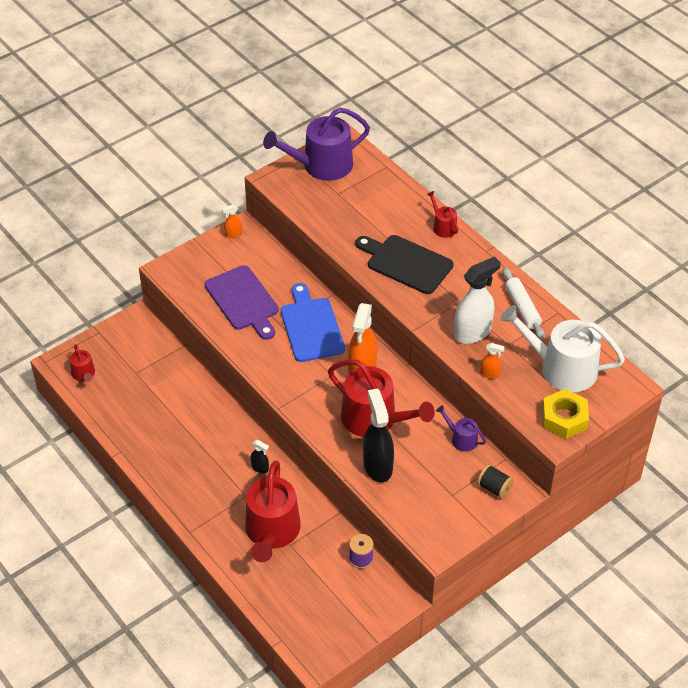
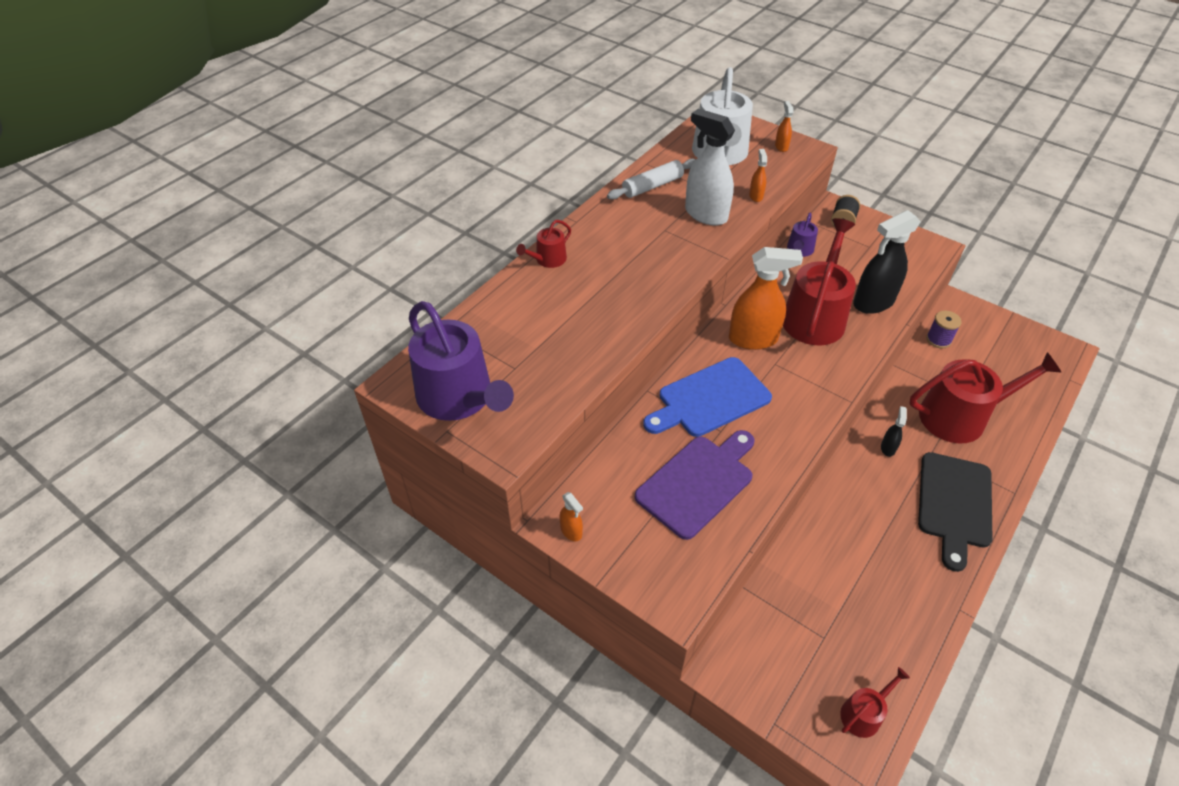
camera: 105 degrees left, 0 degrees up
black cutting board [356,235,453,294] -> black cutting board moved to [918,452,992,572]
yellow nut [542,389,589,439] -> orange spray bottle [775,101,794,152]

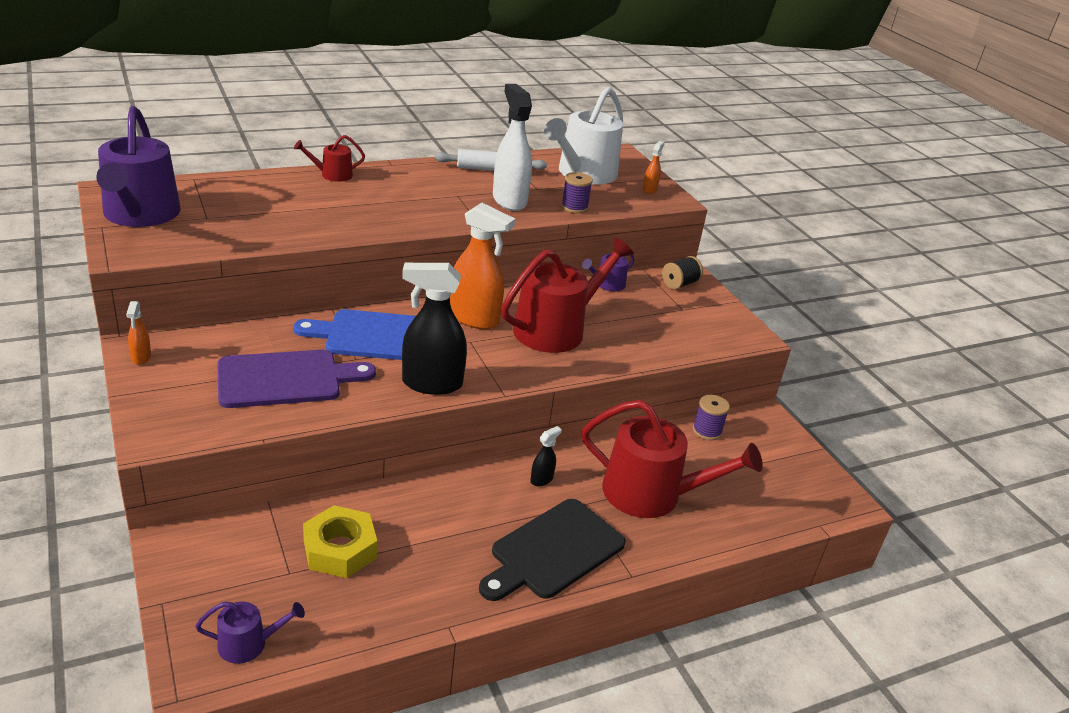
camera: 25 degrees right, 15 degrees down
orange spray bottle [749,149,767,202] -> purple spool [561,172,593,214]
red watering can [840,667,910,738] -> purple watering can [195,601,305,664]
black spray bottle [853,210,921,314] -> black spray bottle moved to [402,263,467,395]
none -> yellow nut [303,505,377,578]

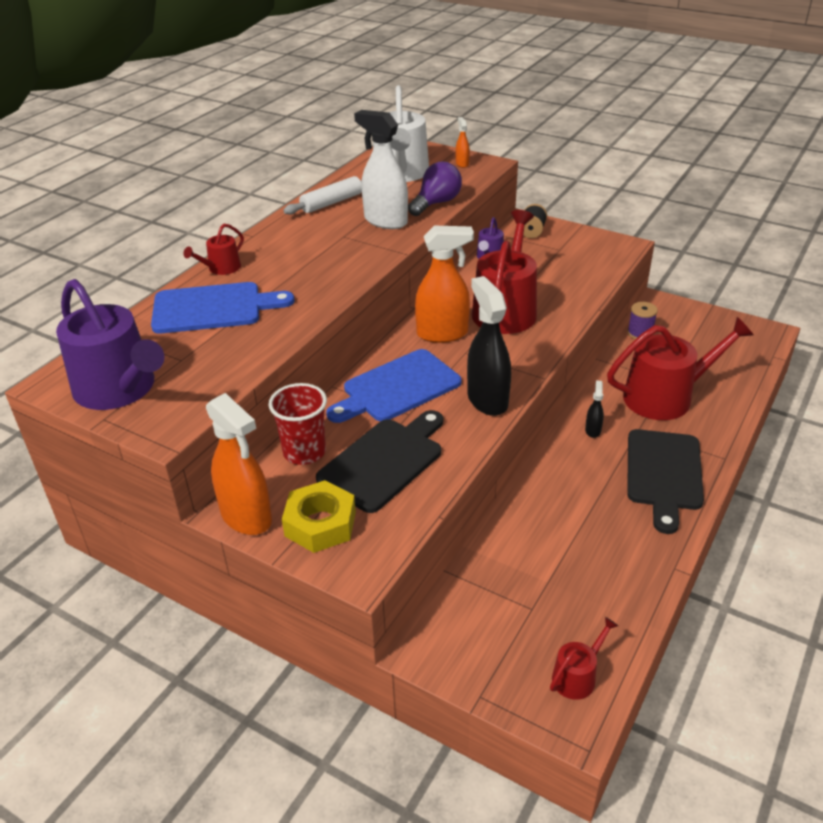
camera: 30 degrees left, 5 degrees up
orange spray bottle [126,301,151,365] -> orange spray bottle [206,393,272,535], size x2.18
purple watering can [195,601,305,664] -> red watering can [550,617,618,700]
purple cutting board [218,350,376,408] -> black cutting board [316,410,443,513]
yellow nut [303,505,377,578] -> yellow nut moved to [282,480,356,553]
black spray bottle [402,263,467,395] -> black spray bottle turned 105 degrees clockwise [467,276,511,416]
purple spool [561,172,593,214] -> purple light bulb [408,162,462,216]
none -> blue cutting board [151,282,295,334]
none -> red cup [268,383,327,465]

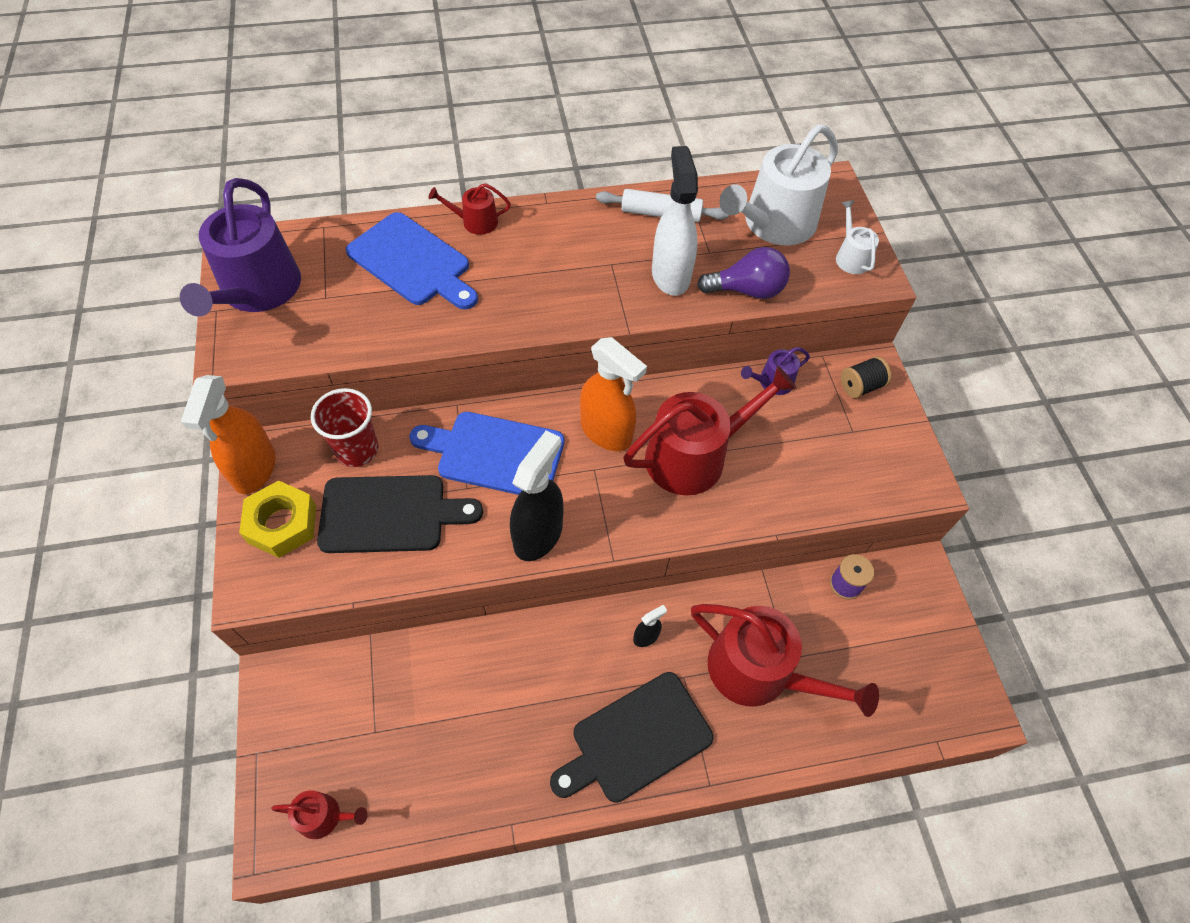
camera: 45 degrees right, 20 degrees up
orange spray bottle [456,117,470,168] -> white watering can [836,200,879,274]

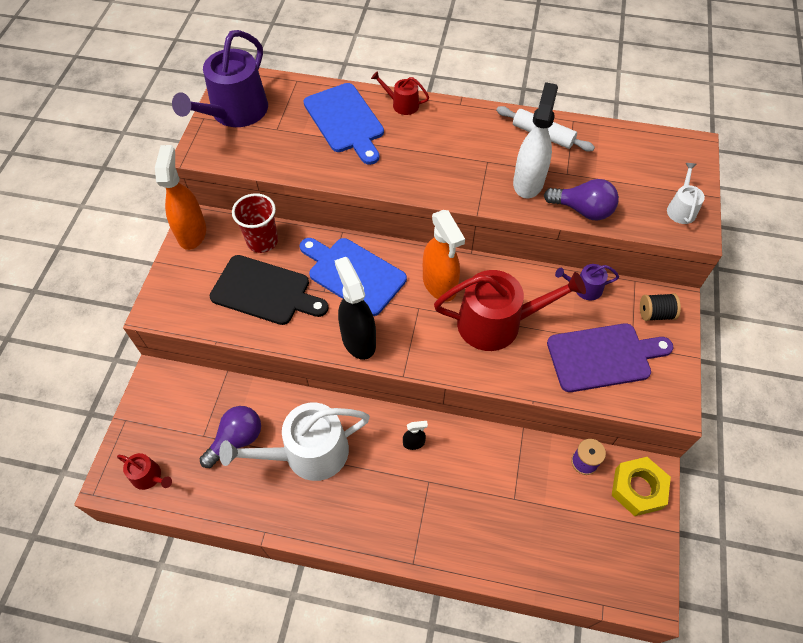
camera: 25 degrees right, 0 degrees up
orange spray bottle [181,375,276,494] -> orange spray bottle turned 150 degrees clockwise [155,145,206,250]
yellow nut [239,480,316,558] -> yellow nut moved to [612,457,671,516]
black spray bottle [510,430,563,561] -> black spray bottle turned 75 degrees counterclockwise [335,257,376,360]
black cutting board [550,672,714,803] -> none
red watering can [691,604,879,717] -> none
white watering can [720,124,838,246] -> white watering can moved to [219,403,370,481]
none -> purple light bulb [200,406,261,468]
none -> purple cutting board [547,323,674,392]

